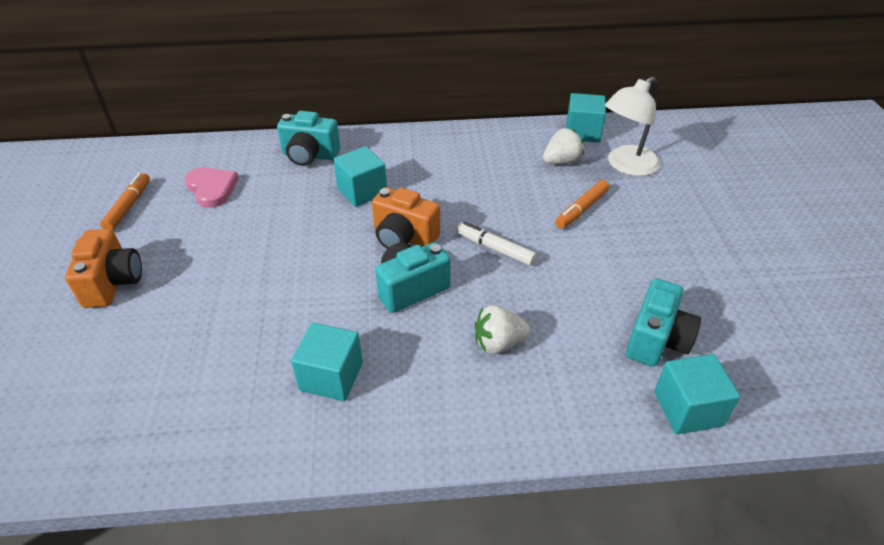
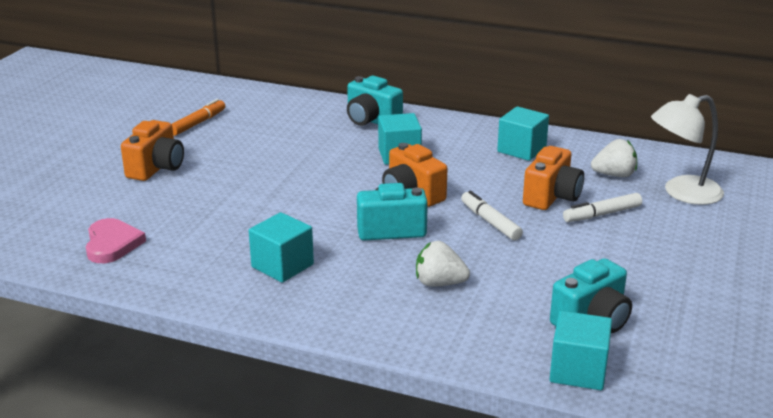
camera: 25 degrees right, 15 degrees down
pink heart [185,167,239,208] -> pink heart moved to [86,218,146,263]
orange marker [555,180,609,229] -> white marker [563,193,642,222]
turquoise cube [566,93,606,143] -> turquoise cube moved to [497,106,549,161]
none -> orange camera [523,146,584,210]

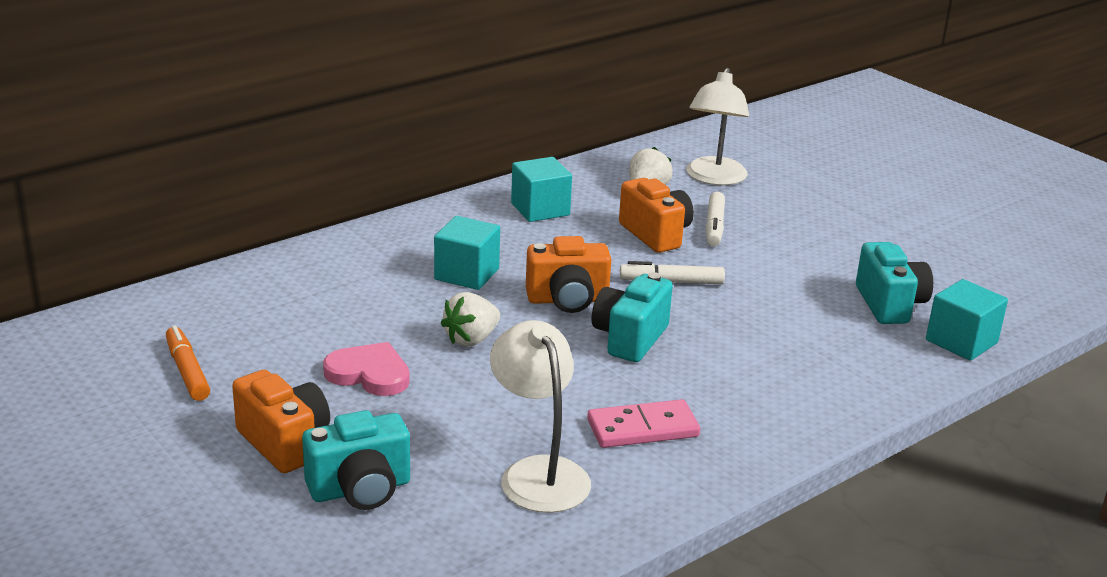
camera: 60 degrees left, 0 degrees up
pink heart [86,218,146,263] -> pink heart moved to [323,342,410,396]
turquoise cube [249,212,314,283] -> pink domino [587,399,700,448]
turquoise camera [347,76,403,126] -> turquoise camera moved to [302,410,410,510]
white strawberry [416,241,470,287] -> white strawberry moved to [441,292,500,347]
none -> white lamp [490,320,591,513]

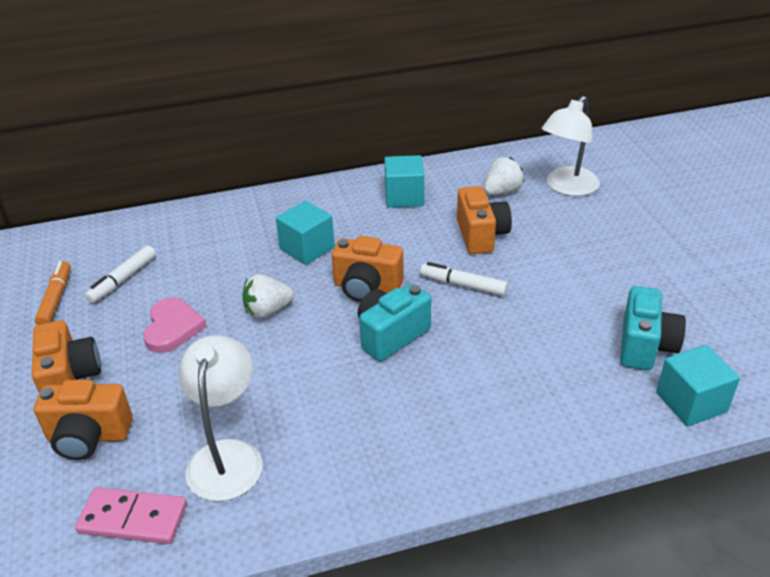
camera: 25 degrees right, 10 degrees up
turquoise camera [302,410,410,510] -> orange camera [34,380,133,460]
pink heart [323,342,410,396] -> pink heart turned 45 degrees clockwise [143,297,207,353]
pink domino [587,399,700,448] -> pink domino moved to [75,487,187,544]
white marker [706,192,725,246] -> white marker moved to [85,245,156,303]

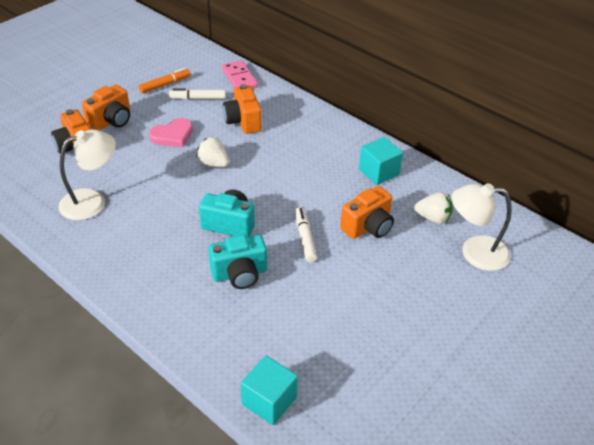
camera: 55 degrees right, 5 degrees up
pink domino [75,487,187,544] -> pink domino moved to [222,60,258,89]
turquoise cube [276,201,335,265] -> none
orange camera [332,236,404,302] -> orange camera moved to [223,84,262,134]
turquoise camera [620,286,686,370] -> turquoise camera moved to [208,235,267,289]

